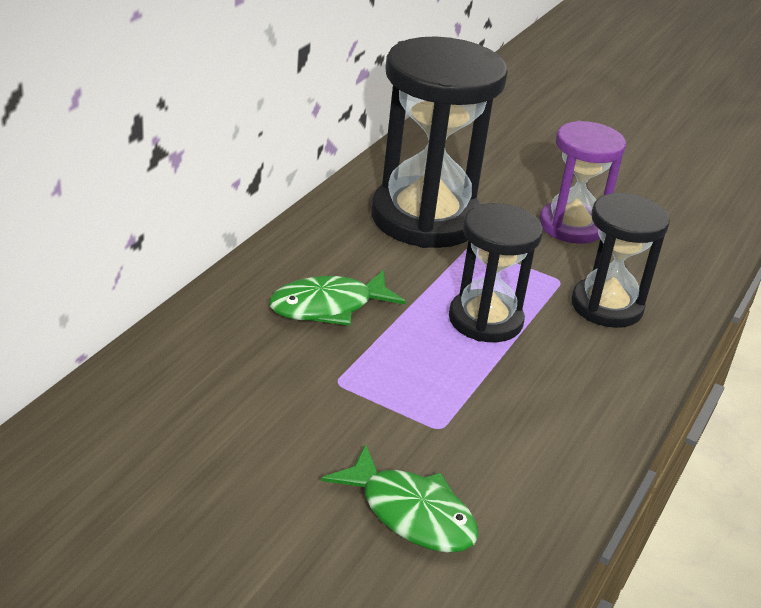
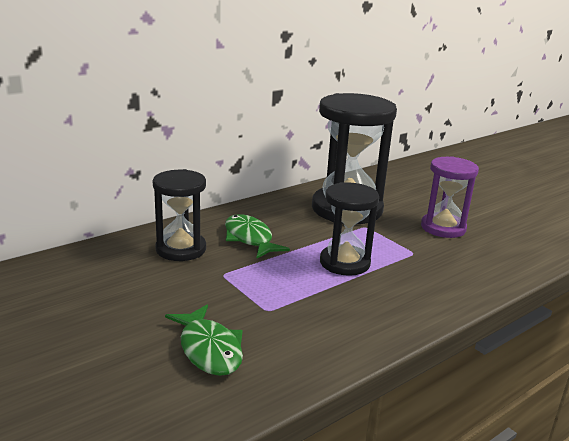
camera: 25 degrees right, 10 degrees down
green fish [269,270,406,326] -> green fish turned 60 degrees clockwise [225,214,290,258]
black hourglass [571,192,670,328] -> black hourglass moved to [153,169,206,261]

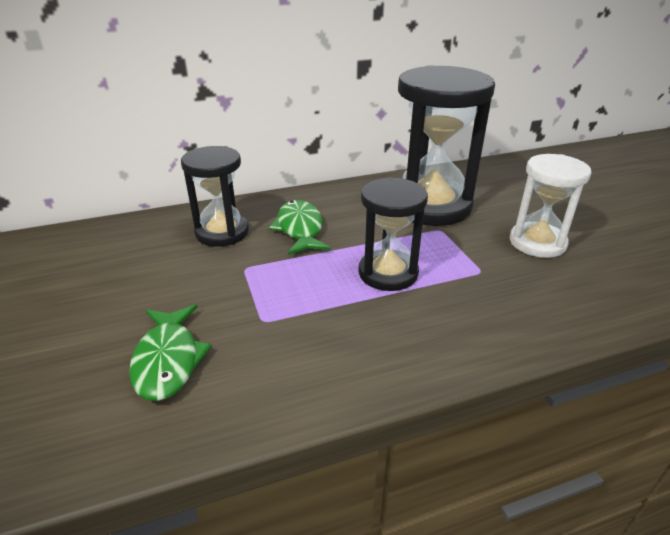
camera: 20 degrees right, 10 degrees up
purple hourglass [421,156,479,238] -> white hourglass [510,154,592,258]

